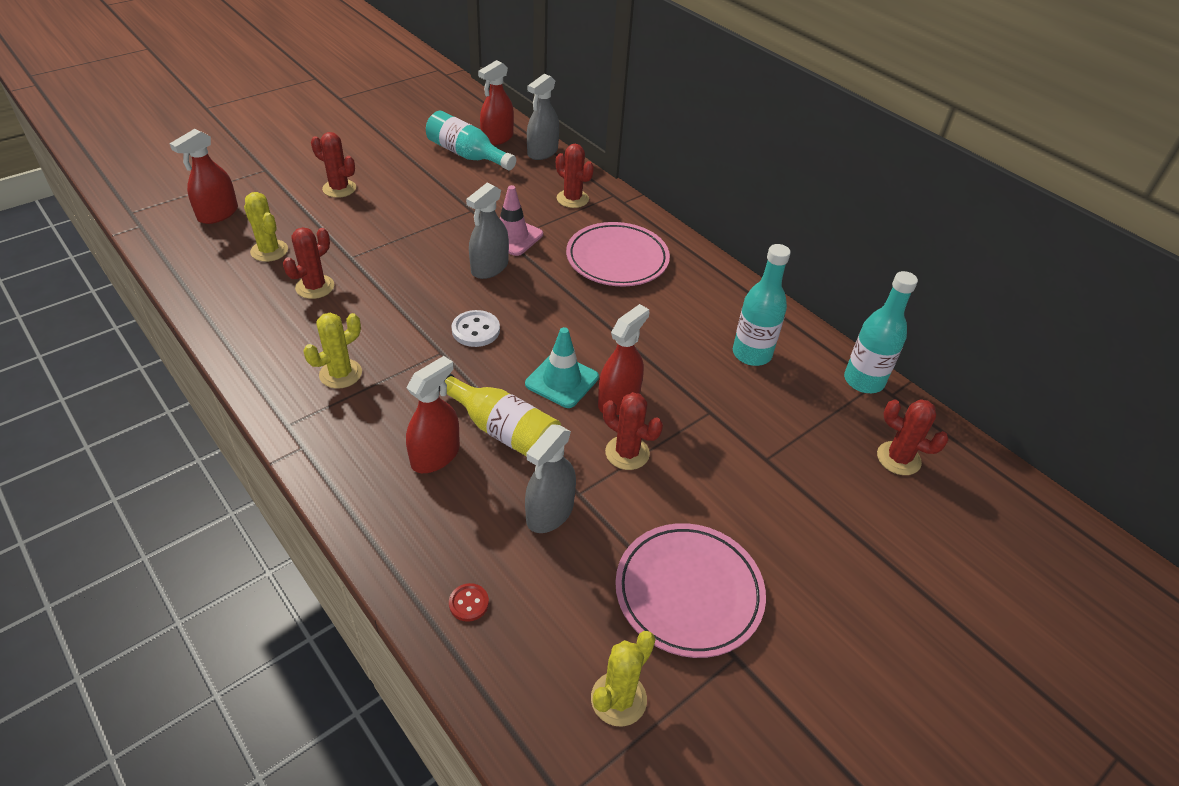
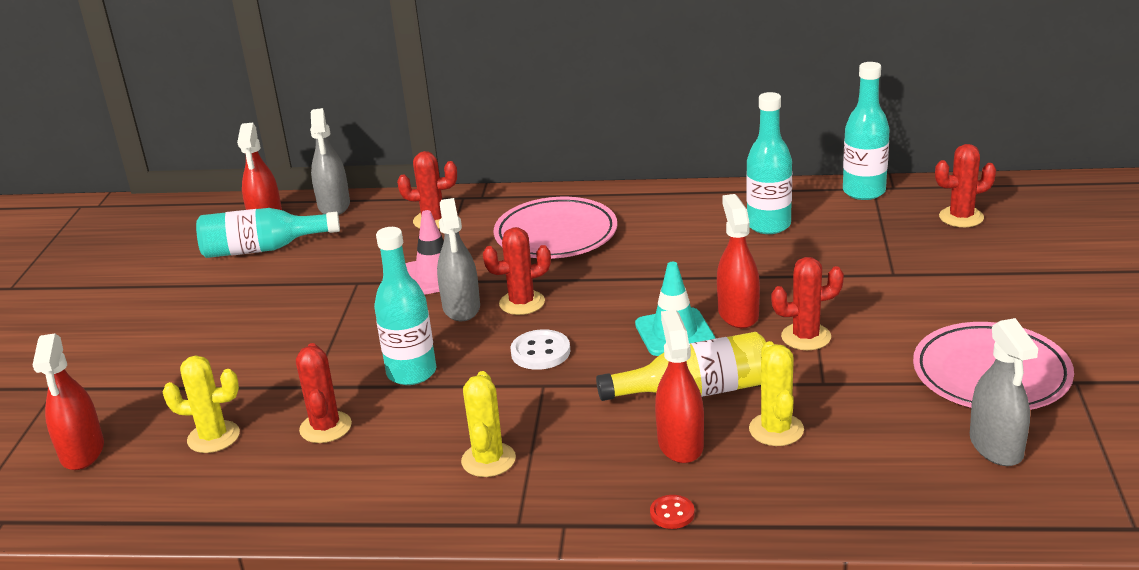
camera: 40 degrees left, 15 degrees down
red cactus [311,132,356,198] -> red cactus moved to [483,227,551,315]
red button [449,583,489,622] -> red button moved to [650,495,695,529]
grey spray bottle [525,424,576,533] -> grey spray bottle moved to [970,318,1038,466]
yellow cactus [591,631,656,727] -> yellow cactus moved to [749,341,804,446]
none -> turquoise bottle [374,227,436,385]

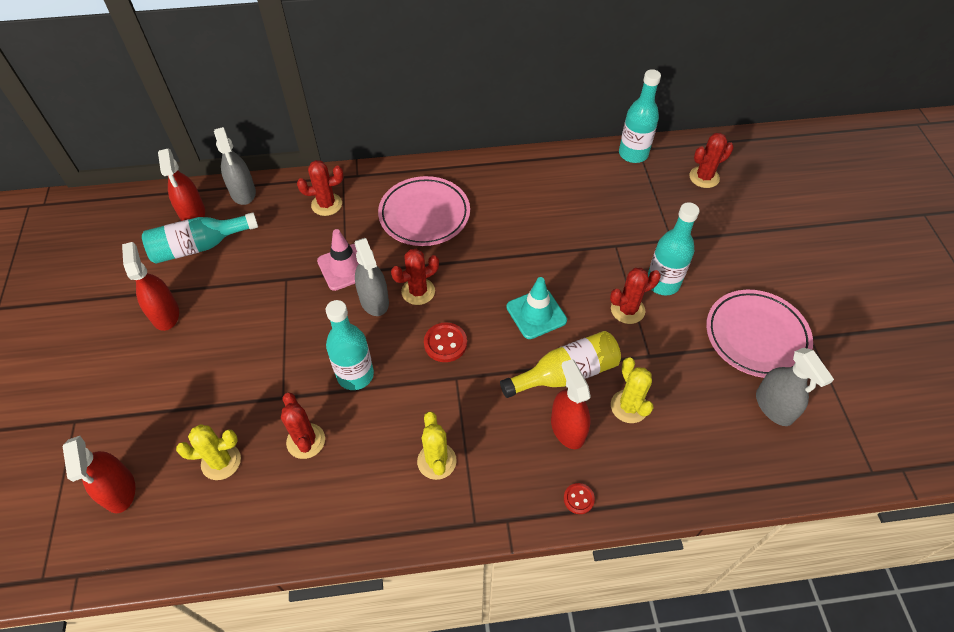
camera: 15 degrees left, 25 degrees up
white button [510,329,570,370] -> red button [424,322,467,362]
red spray bottle [717,194,760,328] -> red spray bottle moved to [122,242,179,331]
turquoise bottle [746,92,792,234] -> turquoise bottle moved to [648,202,699,295]

